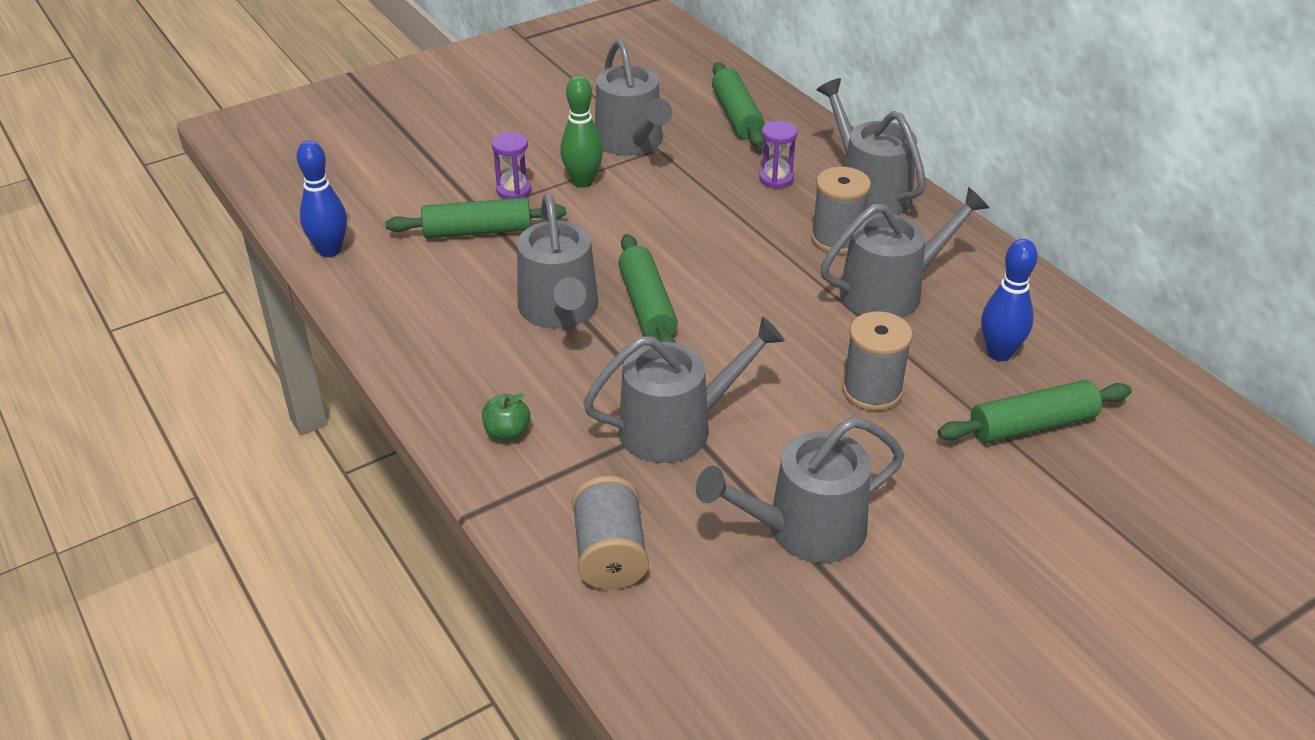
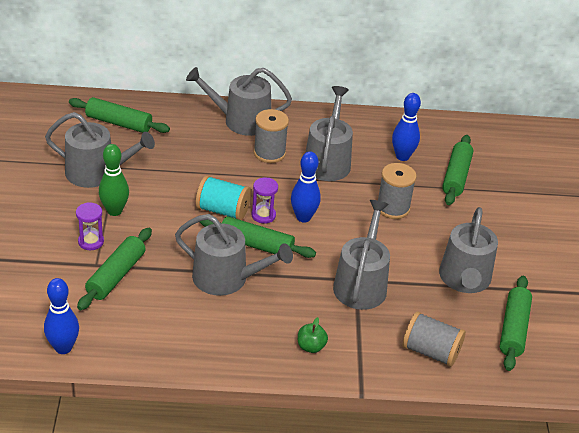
camera: 60 degrees left, 0 degrees up
purple hourglass [759,121,798,188] -> purple hourglass moved to [252,178,278,224]
none -> turquoise spool [196,175,251,220]
none -> blue bowling pin [291,152,321,222]
none -> green rolling pin [500,276,532,371]

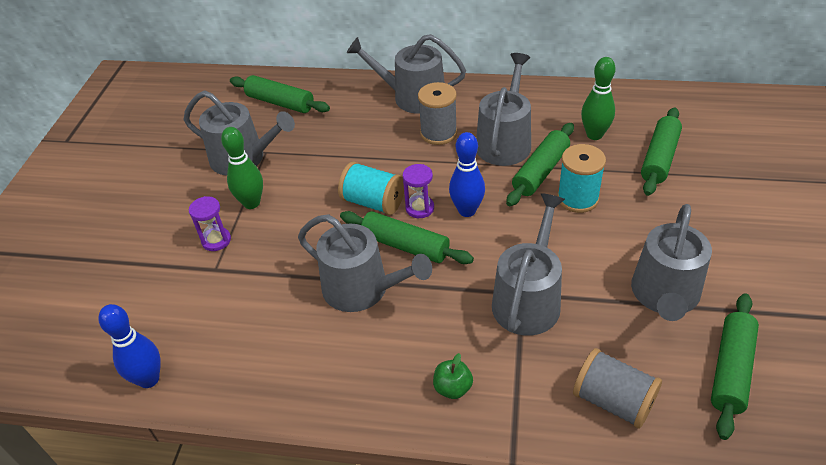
camera: 15 degrees right, 5 degrees up
green rolling pin [77,228,152,310] -> green rolling pin moved to [506,123,574,206]
grey spool [378,163,417,219] -> turquoise spool [557,144,606,213]
blue bowling pin [392,93,421,161] -> green bowling pin [581,57,616,140]

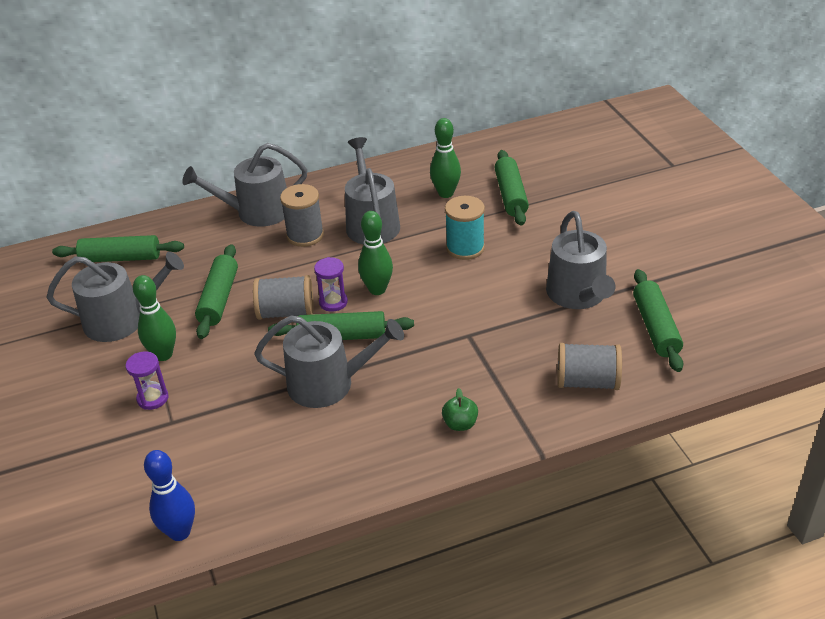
camera: 30 degrees left, 5 degrees down
turquoise spool [338,162,404,215] -> grey spool [253,275,314,320]
blue bowling pin [449,132,485,217] -> green bowling pin [358,211,393,295]
grey watering can [492,193,565,336] -> none
green rolling pin [506,123,574,206] -> green rolling pin moved to [195,244,238,339]

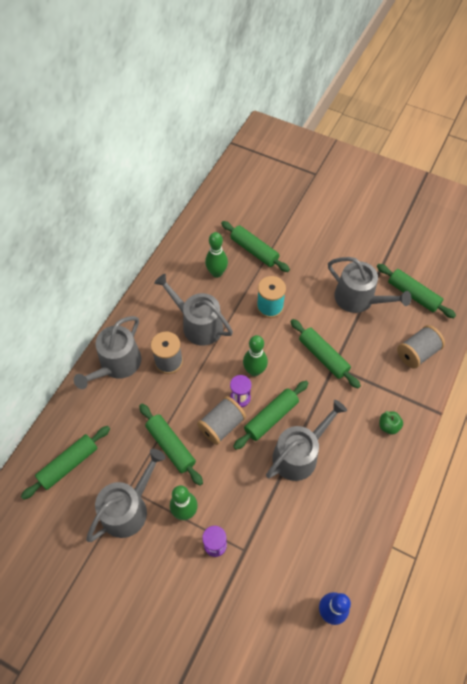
camera: 45 degrees left, 20 degrees up
none -> green rolling pin [290,319,361,388]

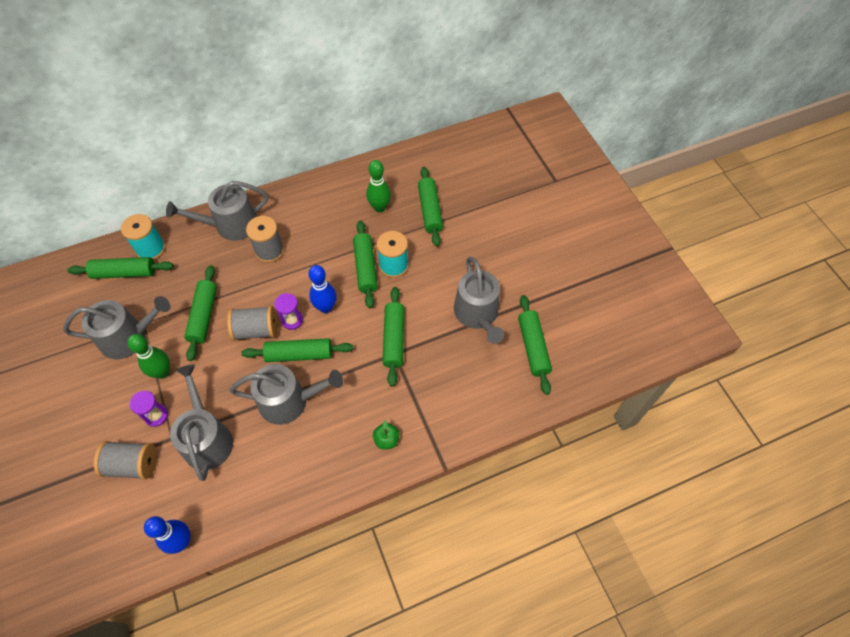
camera: 40 degrees right, 0 degrees up
grey watering can [154,274,233,346] -> grey watering can moved to [170,365,233,481]
green bowling pin [243,335,268,376] -> blue bowling pin [309,265,337,313]
grey spool [397,325,445,369] -> grey spool moved to [94,441,156,479]
none -> turquoise spool [121,214,165,260]
none -> green rolling pin [353,221,378,308]

